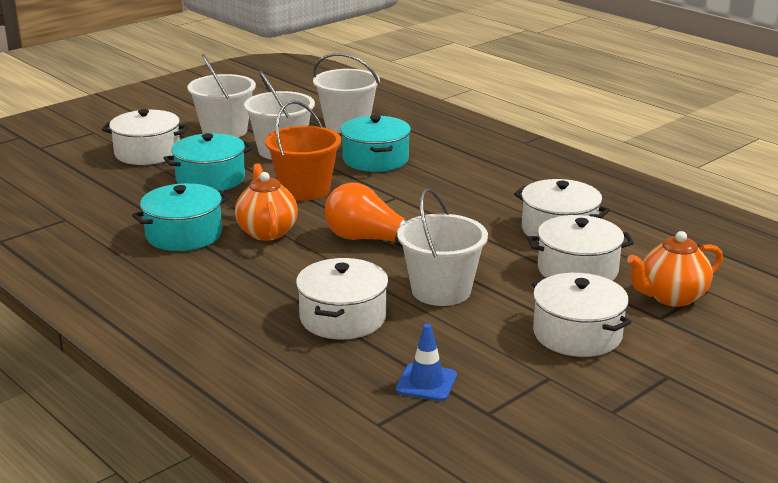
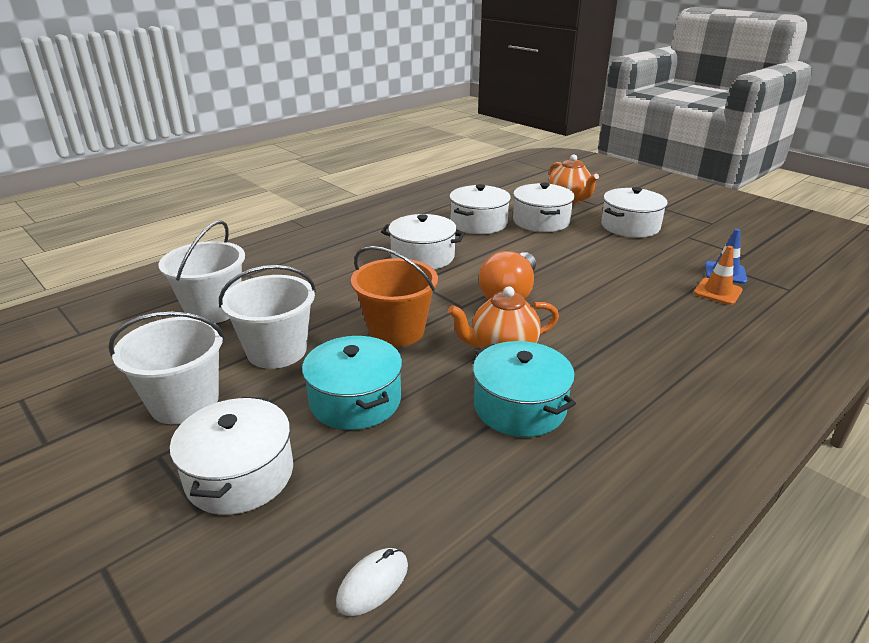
camera: 90 degrees left, 5 degrees up
white pot [296,258,389,339] -> white pot moved to [381,214,465,270]
turquoise pot [340,115,411,172] -> none
white bucket [397,188,488,306] -> none
none -> white mouse [336,548,408,616]
none -> orange traffic cone [693,246,743,305]

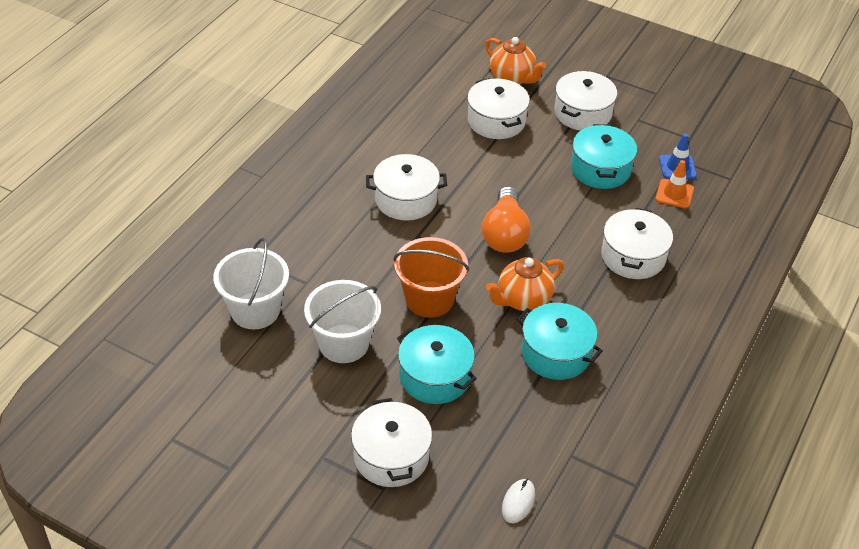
camera: 20 degrees left, 15 degrees up
white bucket [108,312,225,424] -> none
white pot [450,184,511,234] -> white pot moved to [601,208,673,279]
none -> turquoise pot [571,124,637,189]

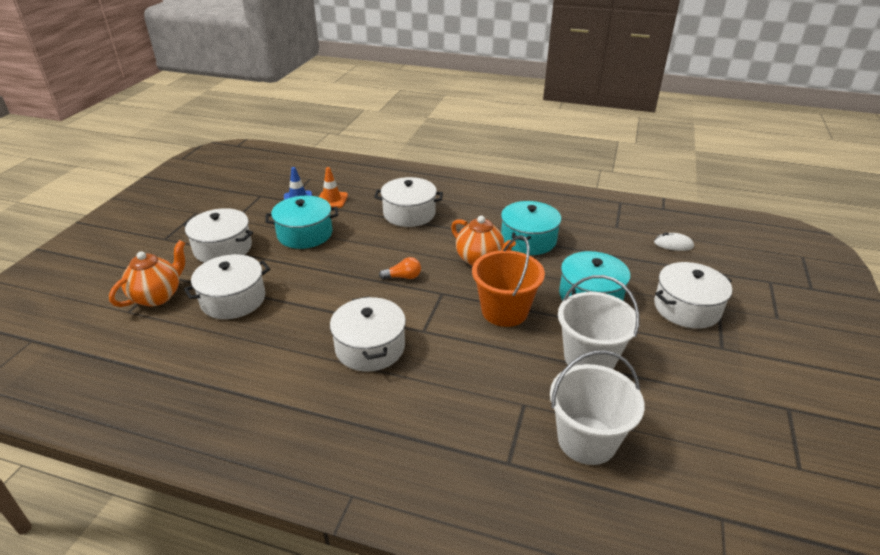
camera: 100 degrees left, 10 degrees down
orange light bulb [482,186,531,253] -> orange light bulb [379,257,421,280], size x0.48

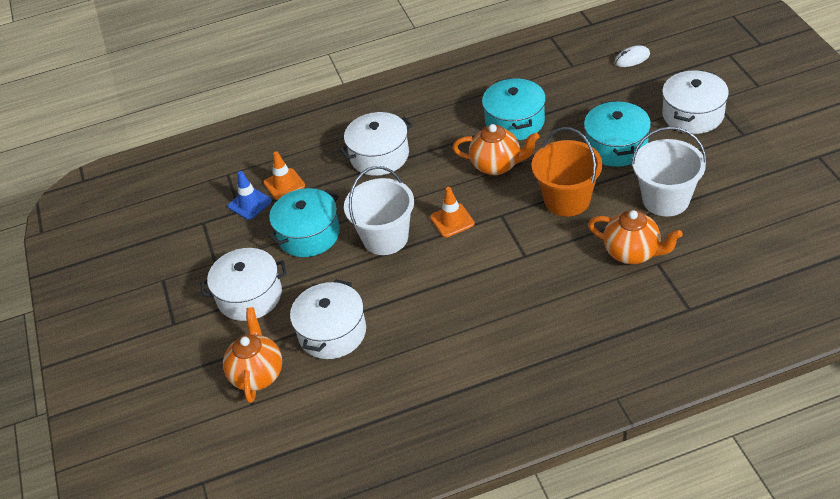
camera: 30 degrees left, 10 degrees up
white pot [330,296,406,372] -> none
orange light bulb [379,257,421,280] -> orange traffic cone [430,187,475,237]
white bucket [550,350,645,465] -> white bucket moved to [344,166,414,255]
none -> orange teapot [588,210,683,264]

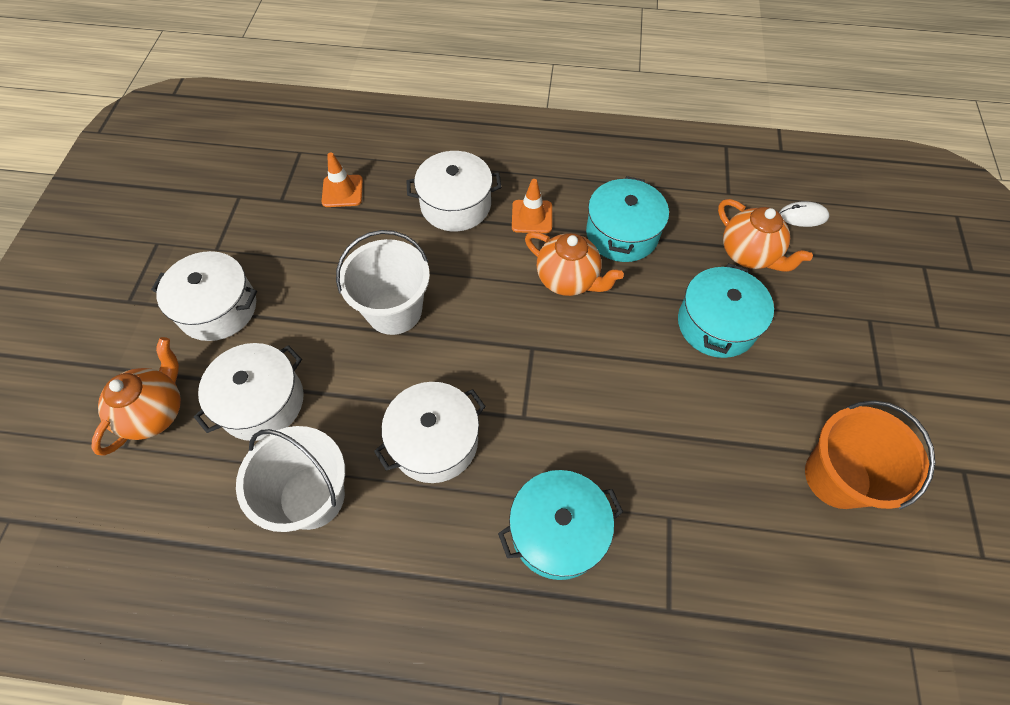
camera: 20 degrees right, 15 degrees up
blue traffic cone [228,171,272,220] -> none
turquoise pot [268,188,340,257] -> turquoise pot moved to [498,470,623,580]
orange traffic cone [430,187,475,237] -> orange traffic cone moved to [512,179,552,233]
orange bucket [531,127,603,217] -> orange bucket moved to [805,401,935,509]
orange teapot [588,210,683,264] -> orange teapot moved to [718,199,813,272]
white bucket [631,126,707,216] -> white bucket moved to [236,426,345,532]
white pot [662,70,729,134] -> white pot moved to [374,382,486,483]

